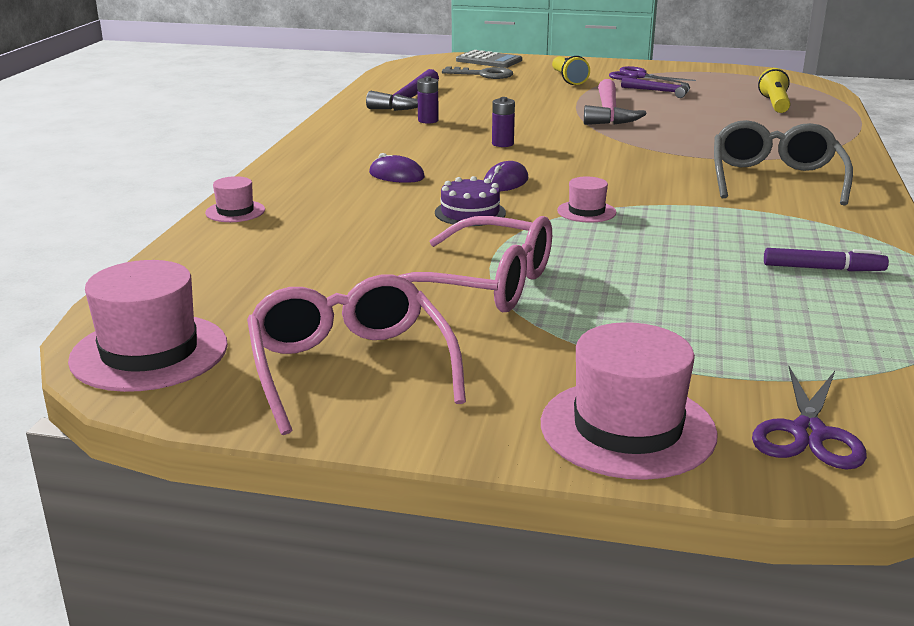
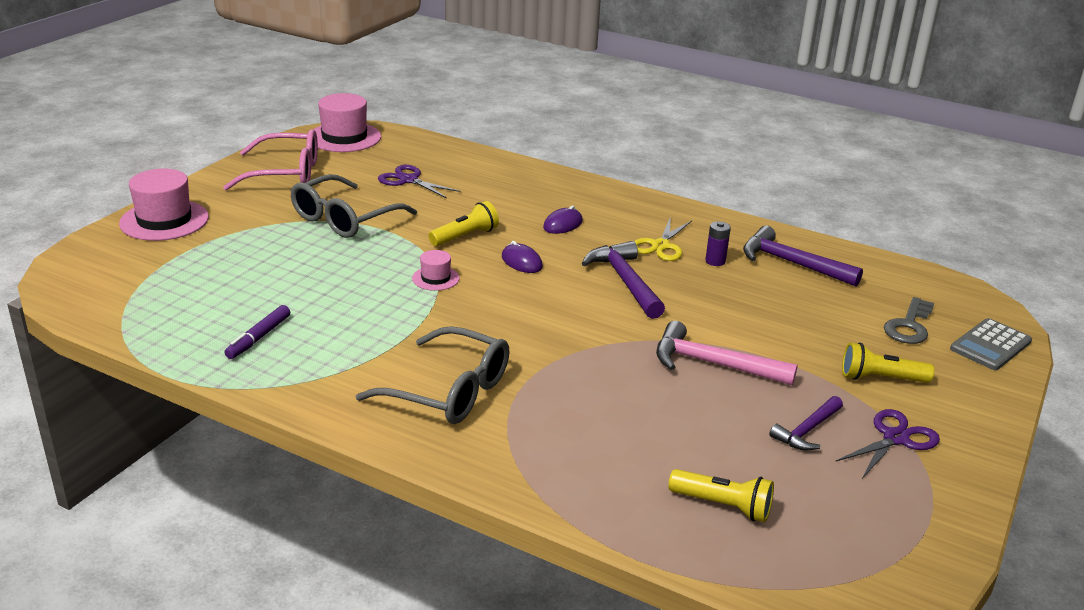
camera: 105 degrees right, 5 degrees up
pink hat [205,176,265,222] -> none
pink glasses [399,216,552,312] -> grey glasses [291,174,417,238]
purple cake [435,176,506,226] -> yellow flashlight [429,201,499,246]
purple battery [492,97,515,147] -> purple hammer [582,241,665,319]
purple scissors [752,366,867,469] -> purple scissors moved to [378,165,461,198]
none -> yellow scissors [634,219,692,261]

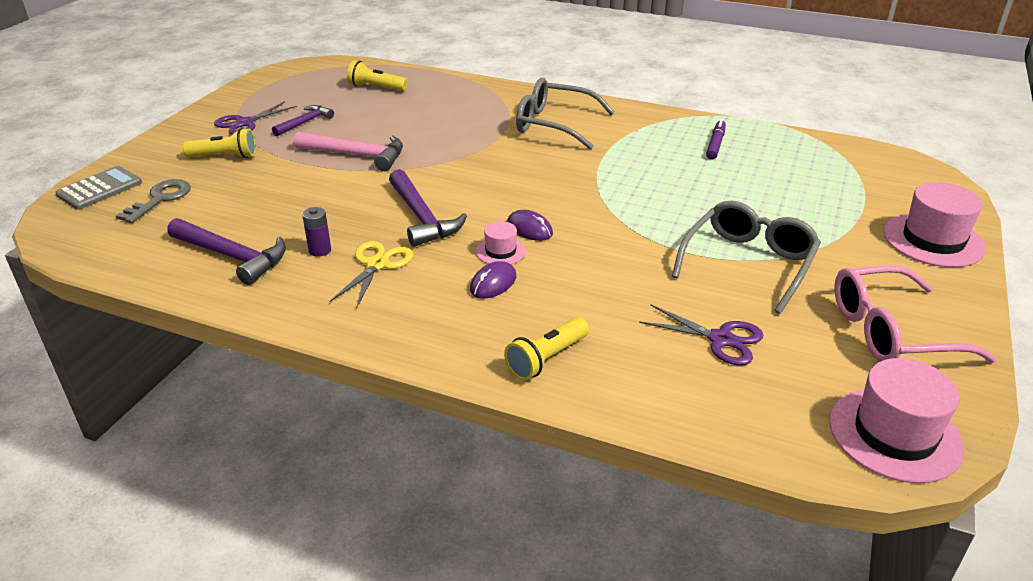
camera: 175 degrees right, 5 degrees up
pink hat [412,250,460,291] -> pink hat moved to [476,221,526,264]
yellow flashlight [429,201,499,246] -> yellow flashlight moved to [504,317,589,380]

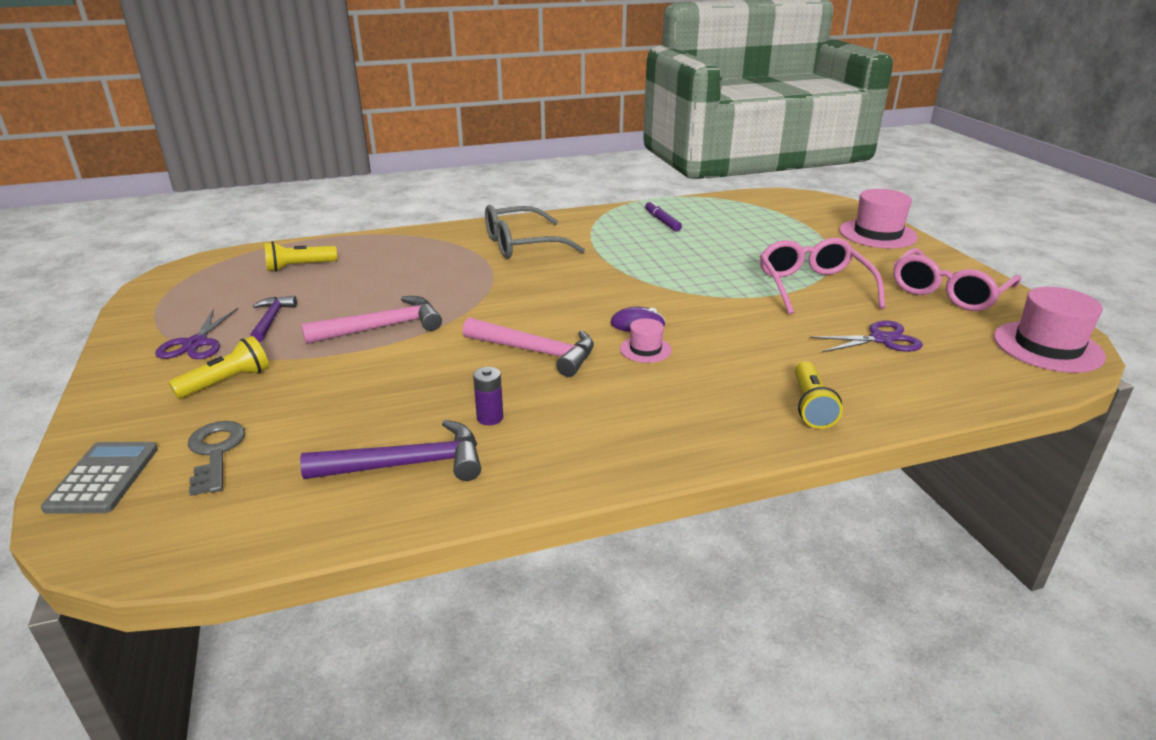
camera: 40 degrees left, 5 degrees down
yellow scissors [330,241,413,309] -> none
purple hammer [389,169,467,247] -> pink hammer [462,317,594,377]
purple mouse [470,261,516,299] -> none
grey glasses [672,200,821,314] -> pink glasses [760,238,885,315]

